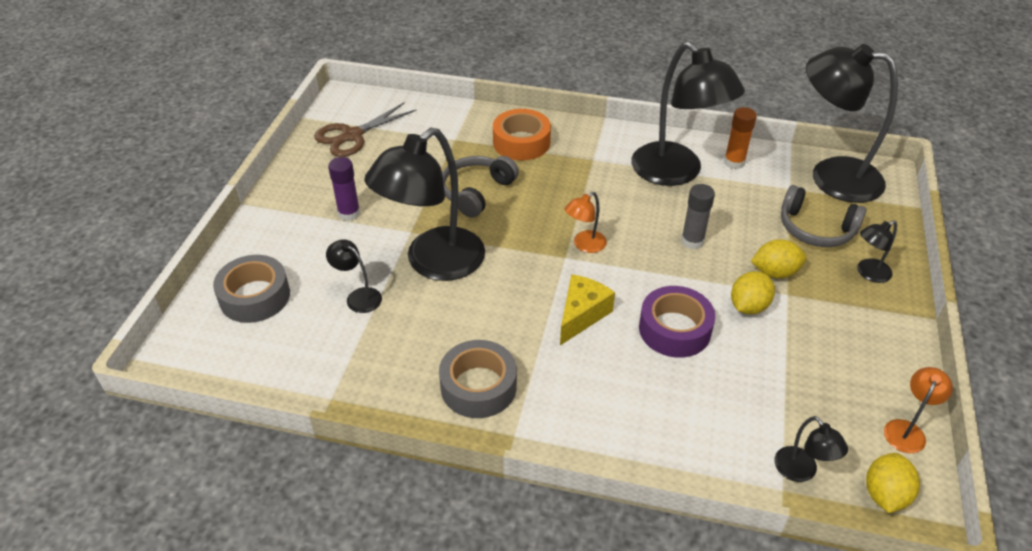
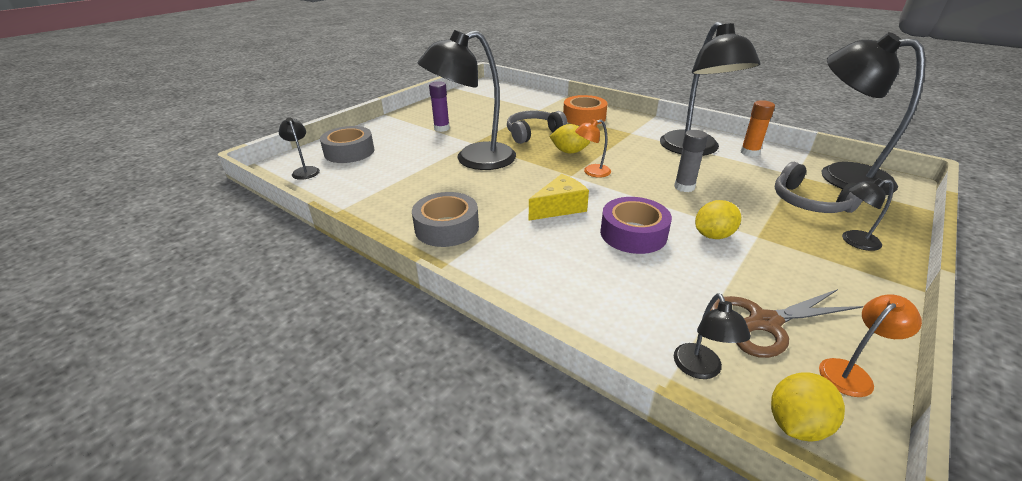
camera: 25 degrees right, 10 degrees down
brown scissors [314,102,416,157] -> brown scissors moved to [710,289,863,358]
black lamp [326,239,382,313] -> black lamp moved to [279,117,320,180]
yellow lemon [751,239,807,279] -> yellow lemon moved to [549,124,590,153]

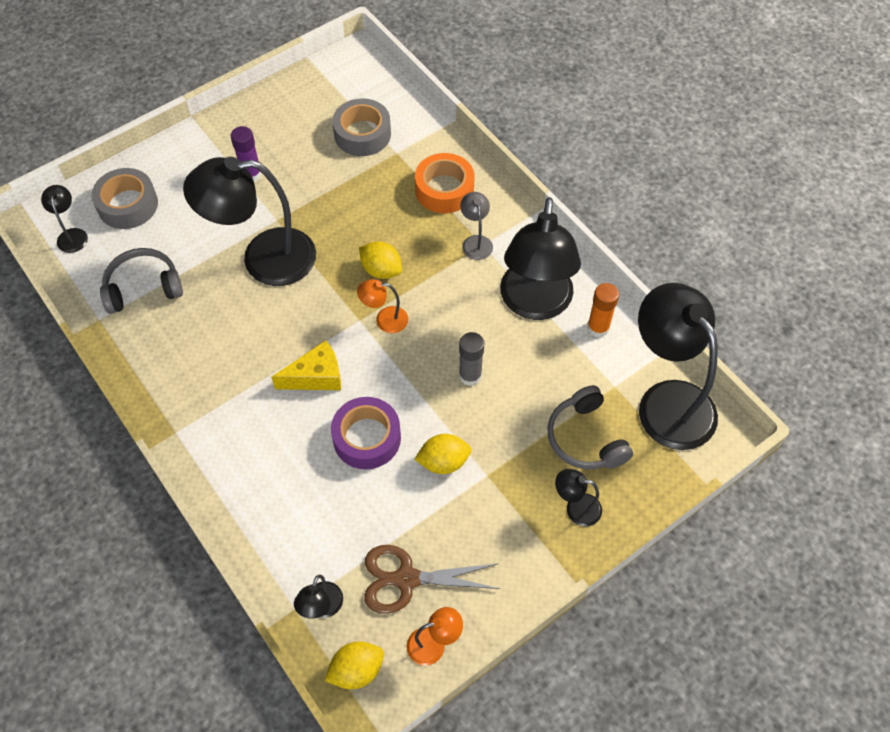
camera: 15 degrees right, 25 degrees up
grey tape [412,192,479,247] -> grey tape moved to [332,98,391,156]
grey headphones [507,110,568,144] -> grey headphones moved to [100,248,183,314]
none -> grey lamp [460,192,493,260]

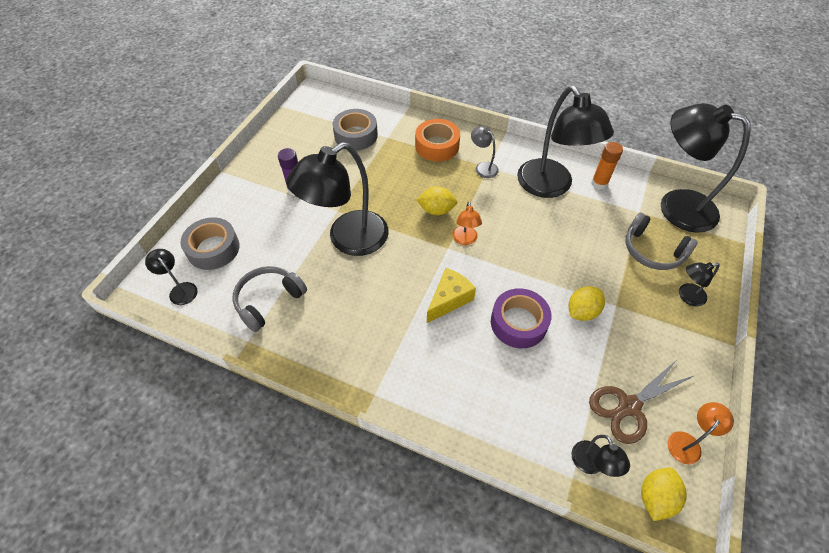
camera: 30 degrees left, 5 degrees down
orange lamp [357,279,408,333] -> orange lamp turned 60 degrees counterclockwise [452,201,482,245]
grey glue stick [459,332,484,386] -> none

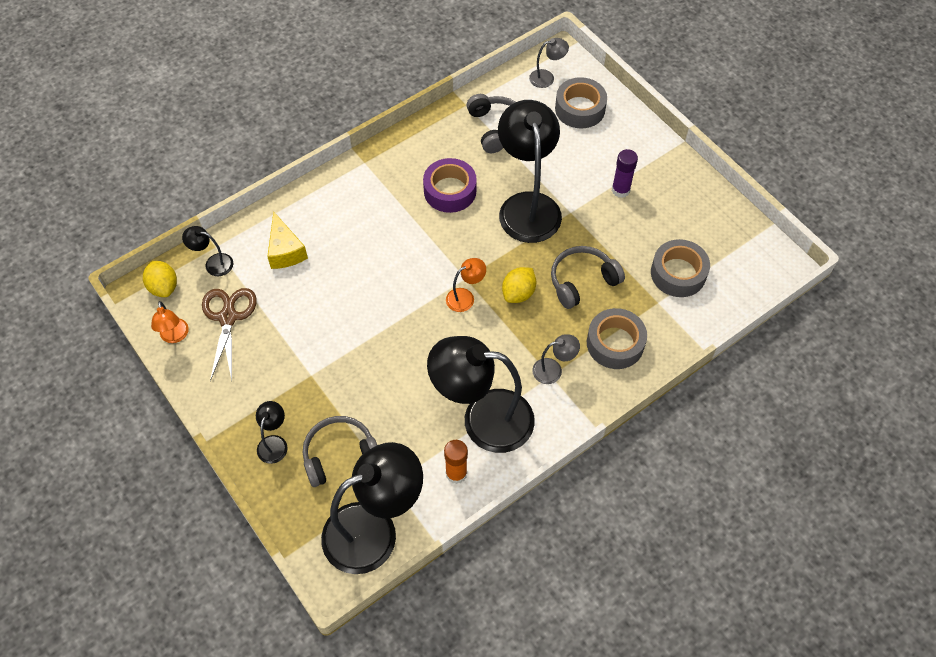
camera: 120 degrees right, 5 degrees up
black lamp [145,249,198,305] -> grey lamp [529,38,569,88]
orange tape [415,119,460,162] -> grey tape [587,308,647,369]
yellow cheese [427,268,476,323] -> yellow cheese moved to [267,211,308,269]
orange lamp [452,201,482,245] -> orange lamp turned 120 degrees clockwise [446,258,486,312]
purple tape [491,288,552,348] -> purple tape moved to [423,158,477,213]
yellow lemon [569,286,605,321] -> none
none -> grey headphones [551,246,625,309]

